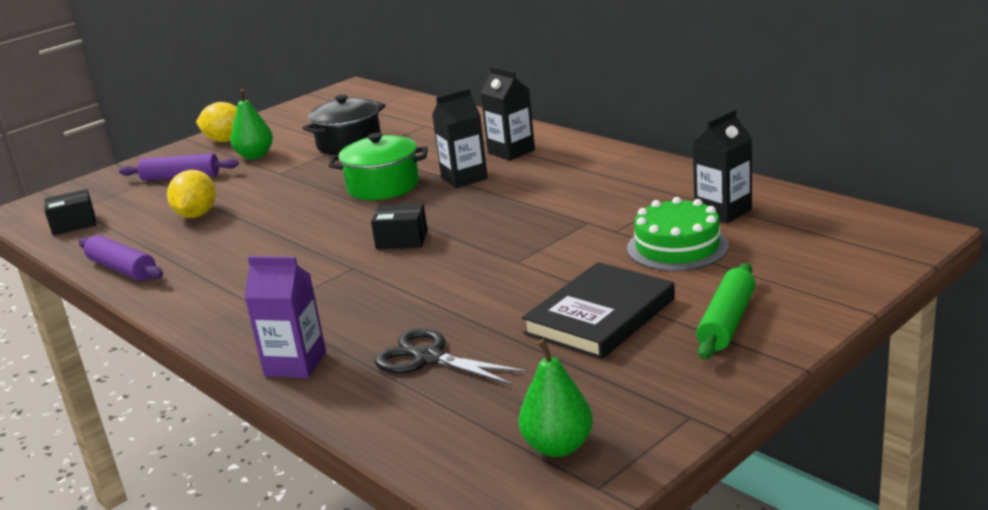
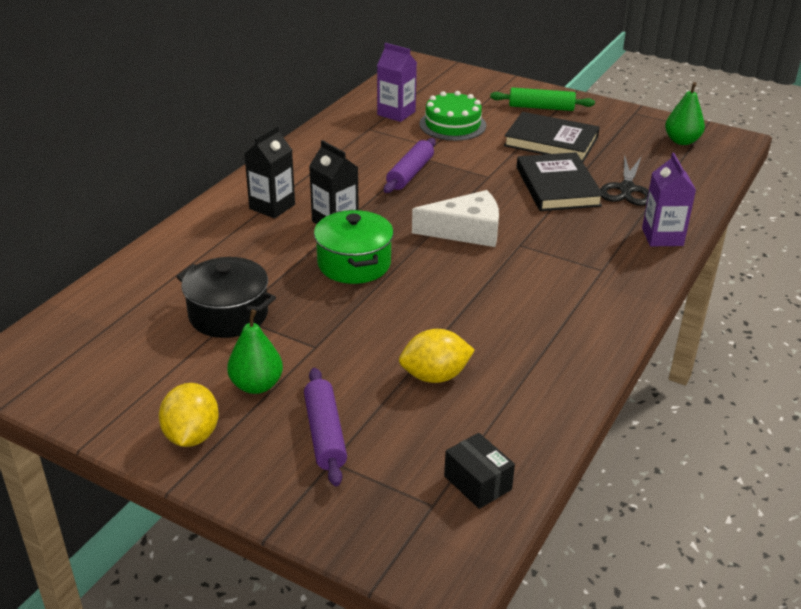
camera: 110 degrees left, 10 degrees up
purple rolling pin [79,235,163,281] -> purple rolling pin moved to [384,138,436,193]
black box [371,203,428,249] -> white cheese [412,190,499,247]
black carton [693,109,752,224] -> purple carton [377,43,417,122]
none -> black book [517,152,604,211]

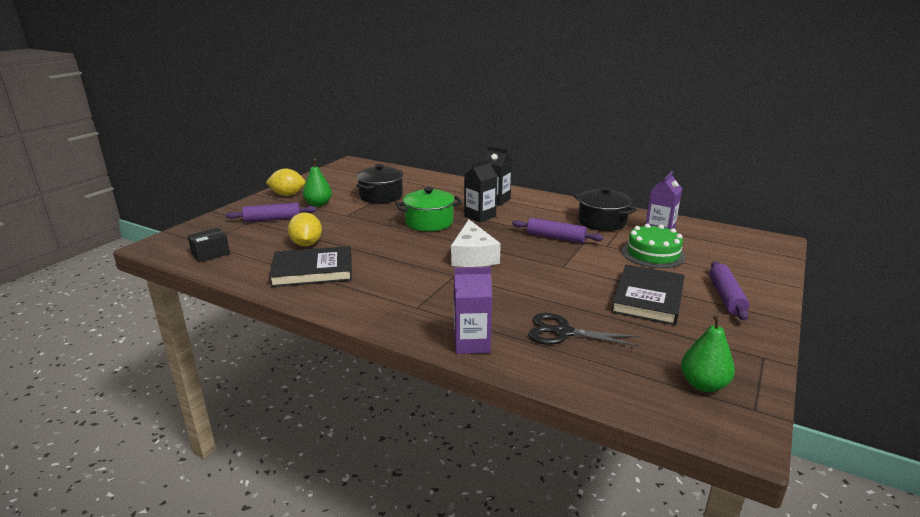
camera: 90 degrees right, 10 degrees down
green rolling pin [490,87,595,111] -> purple rolling pin [709,261,750,321]
black book [517,152,604,211] -> black book moved to [269,246,352,287]
none -> black pot [574,187,637,231]

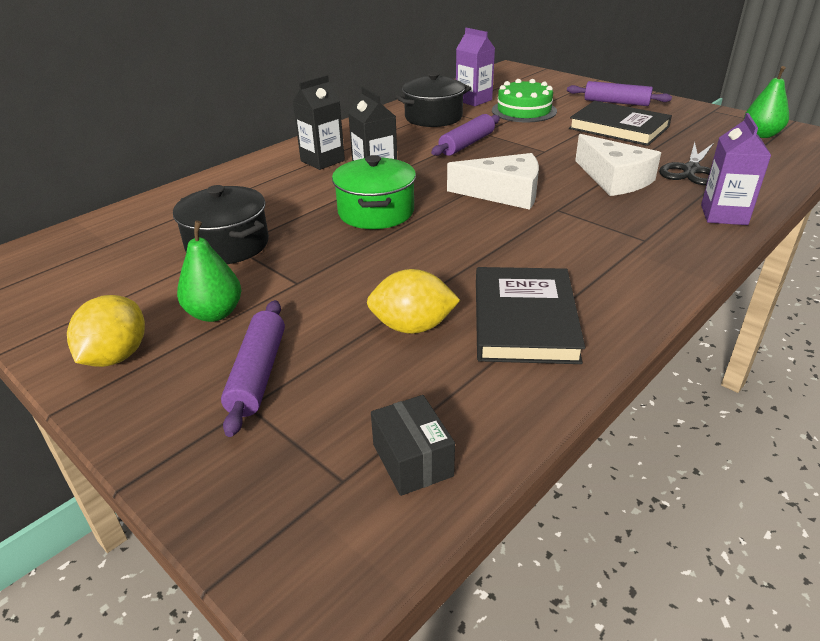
camera: 75 degrees left, 10 degrees up
none -> white cheese [575,134,661,196]

